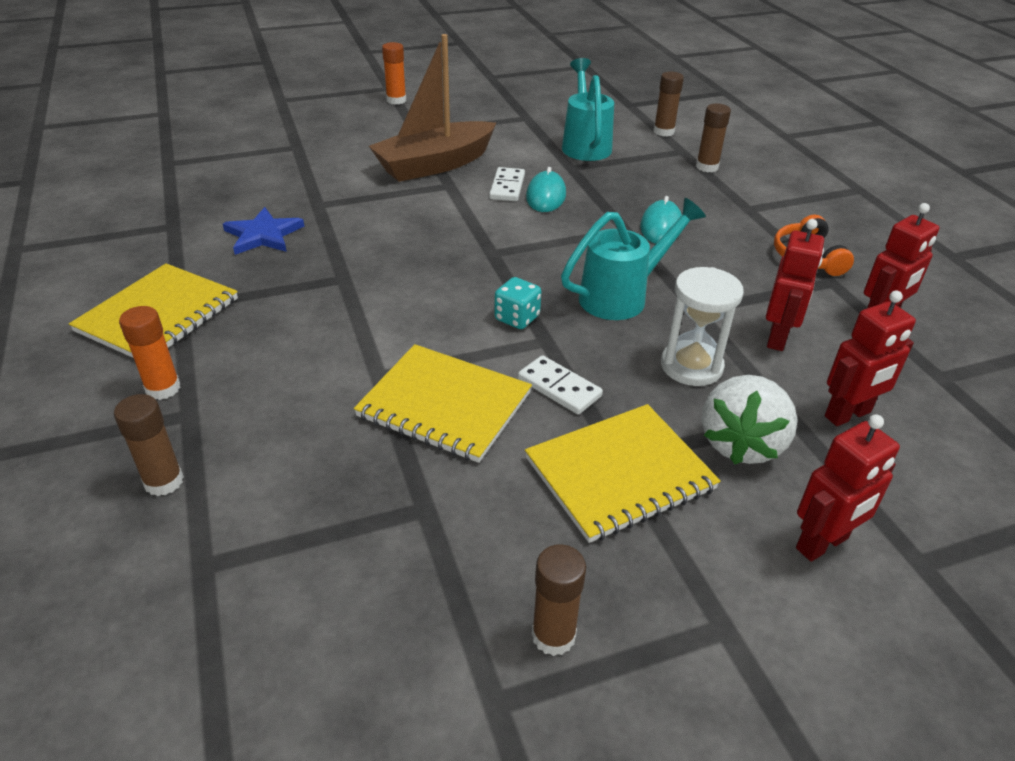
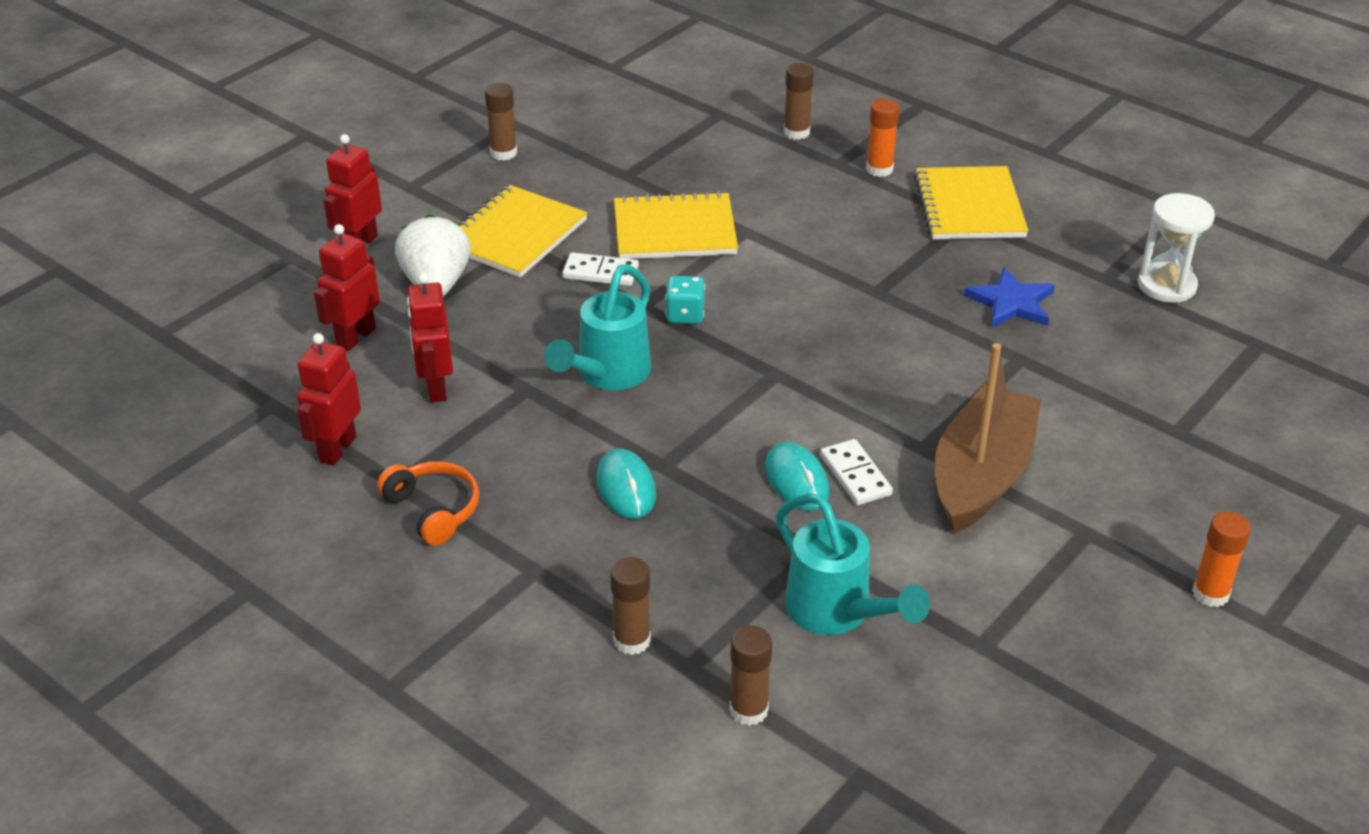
camera: 150 degrees right, 0 degrees up
white hourglass [661,267,744,386] -> white hourglass moved to [1138,193,1215,303]

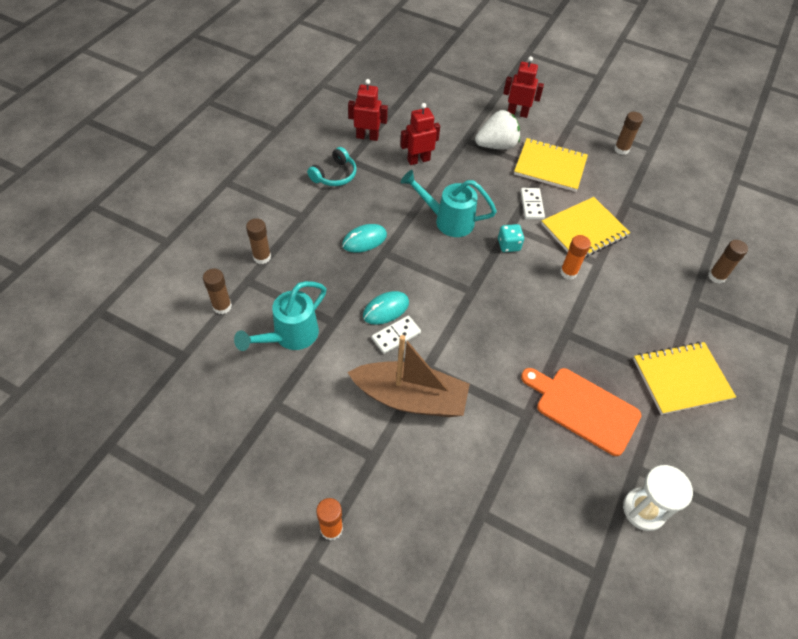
camera: 75 degrees right, 15 degrees up
red robot [314,224,380,351] -> none
orange headphones [377,461,479,546] -> turquoise headphones [307,147,357,186]
yellow notebook [614,191,738,259] -> yellow notebook turned 75 degrees clockwise [541,197,630,257]
orange glue stick [866,98,899,177] -> orange glue stick moved to [560,235,591,280]
blue star [964,267,1055,328] -> orange cutting board [521,368,642,456]

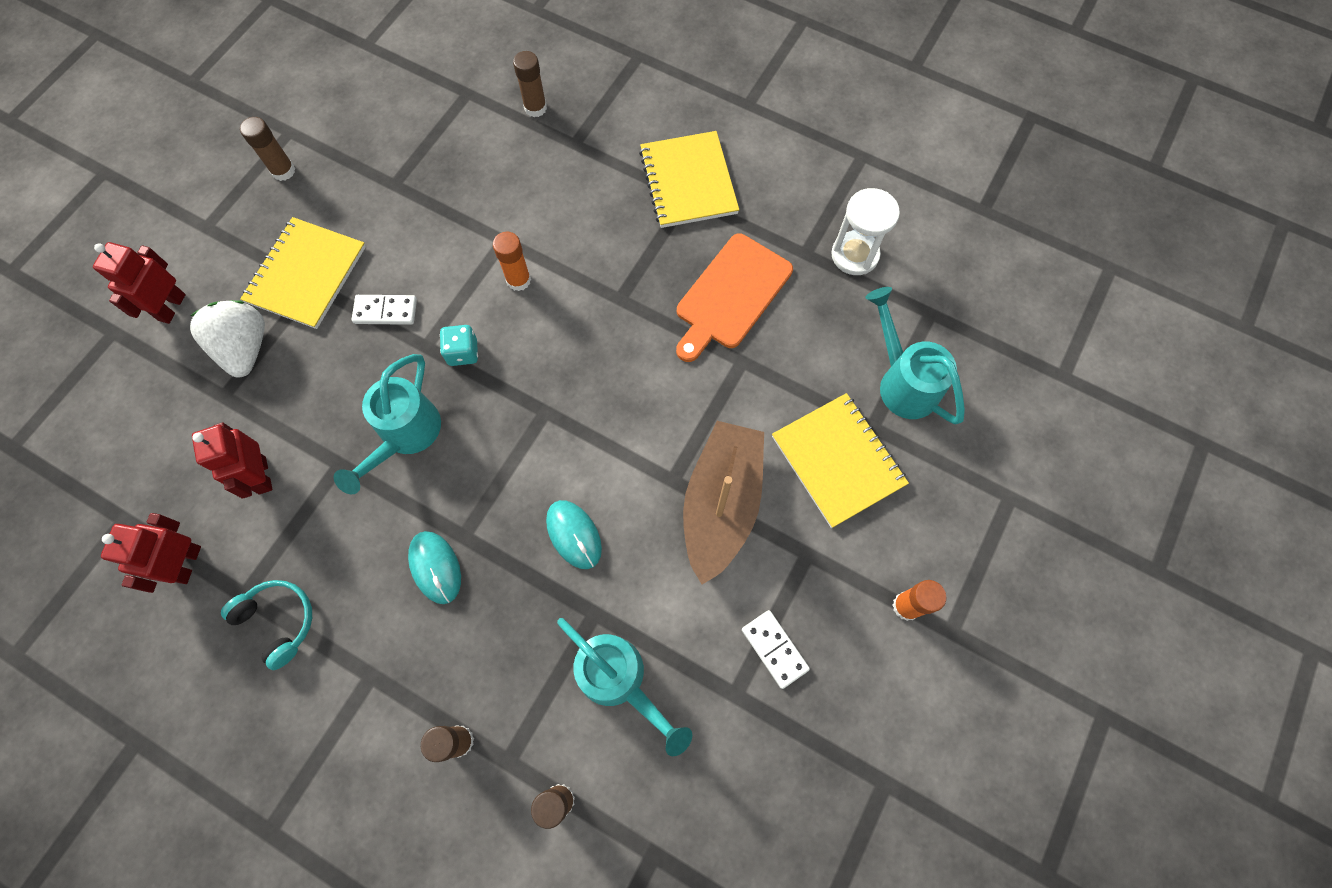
camera: 85 degrees left, 15 degrees up
white domino [372,316,421,354] -> white domino moved to [742,610,810,689]
yellow notebook [541,197,630,257] -> yellow notebook moved to [772,393,909,528]
none -> turquoise watering can [865,287,965,424]

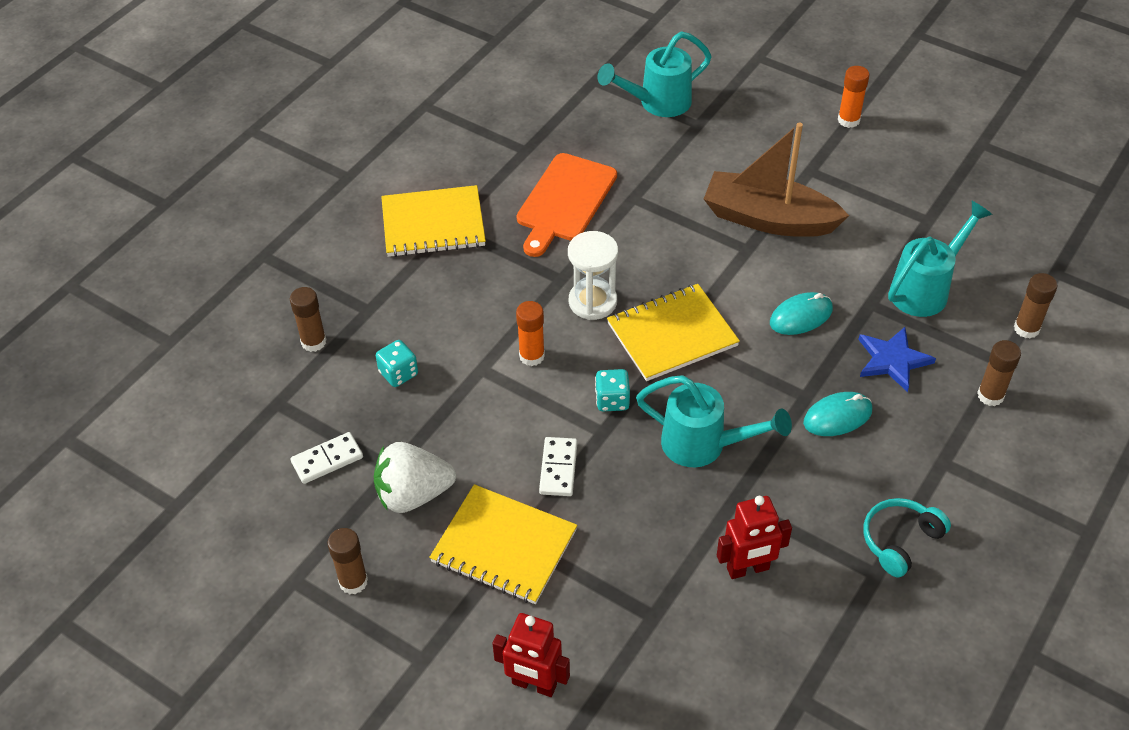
camera: 85 degrees left, 20 degrees down
red robot [101,513,201,593] -> none
white strawberry [190,300,265,378] -> white strawberry moved to [374,442,456,513]
orange cutting board [676,233,793,362] -> orange cutting board turned 75 degrees clockwise [517,153,617,257]
white domino [742,610,810,689] -> white domino moved to [291,432,363,484]
yellow notebook [772,393,909,528] -> yellow notebook moved to [607,284,740,381]
white hourglass [831,188,900,275] -> white hourglass moved to [568,231,618,320]
none -> turquoise dice [376,340,418,387]
none -> blue star [858,327,936,392]

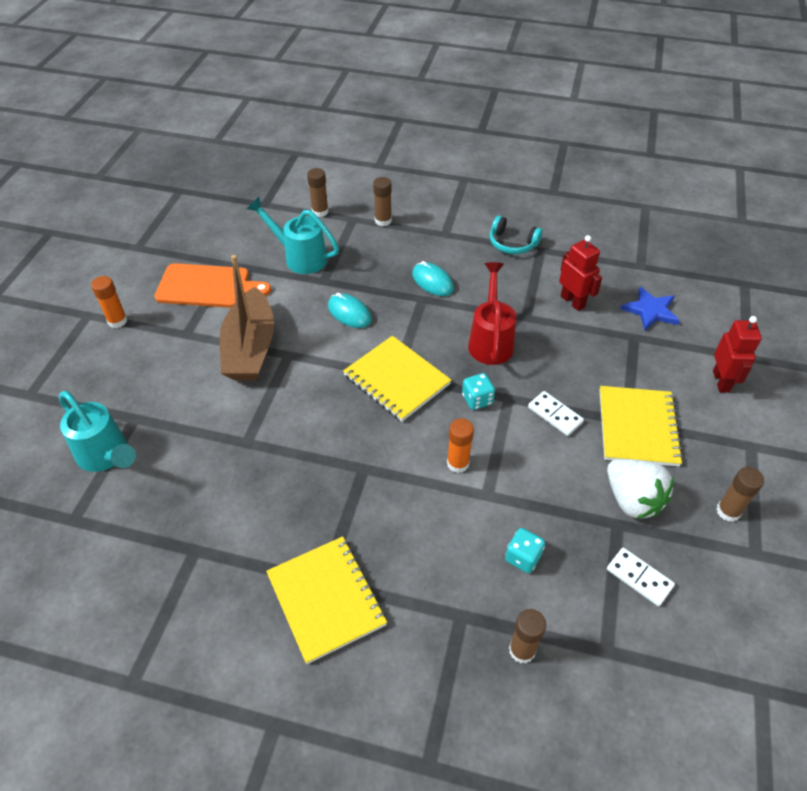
camera: 110 degrees left, 0 degrees up
orange cutting board [517,153,617,257] -> orange cutting board moved to [154,263,271,308]
white domino [539,437,577,496] -> white domino turned 60 degrees clockwise [528,391,584,436]
white hourglass [568,231,618,320] -> none
turquoise watering can [636,375,792,467] -> red watering can [468,262,516,365]
blue star [858,327,936,392] -> blue star moved to [620,287,680,331]

